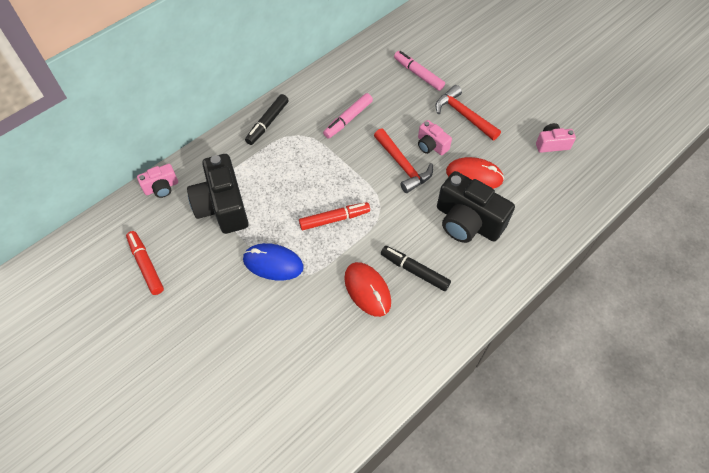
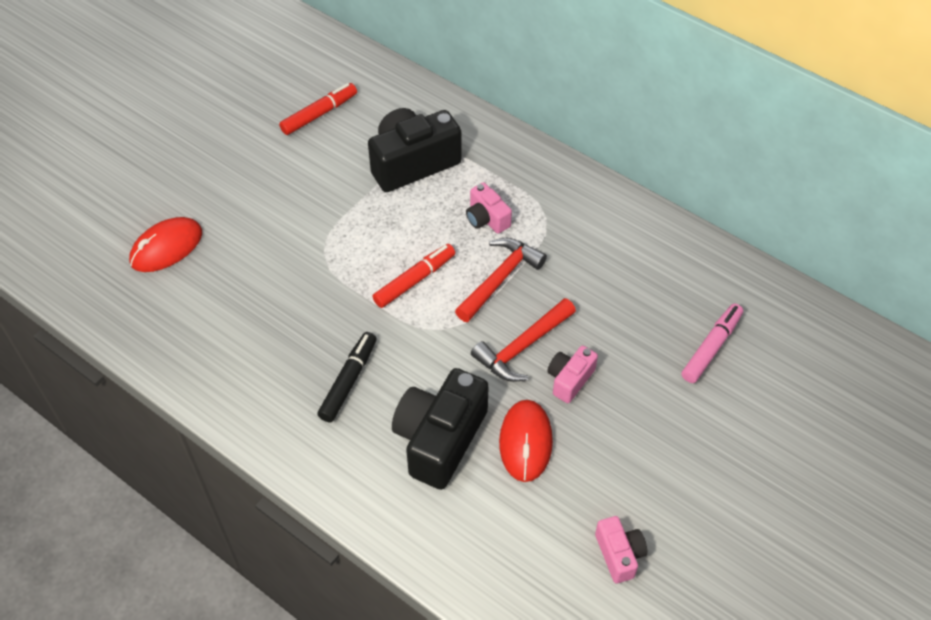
camera: 80 degrees right, 5 degrees down
pink camera [137,164,178,198] -> pink camera moved to [466,182,512,234]
blue mouse [243,243,304,281] -> none
black marker [245,94,289,145] -> none
red marker [299,202,370,230] -> red marker turned 105 degrees counterclockwise [372,244,455,308]
pink marker [323,93,373,138] -> none
red mouse [344,262,391,317] -> red mouse moved to [129,217,202,272]
red hammer [435,85,501,140] -> red hammer moved to [455,238,547,322]

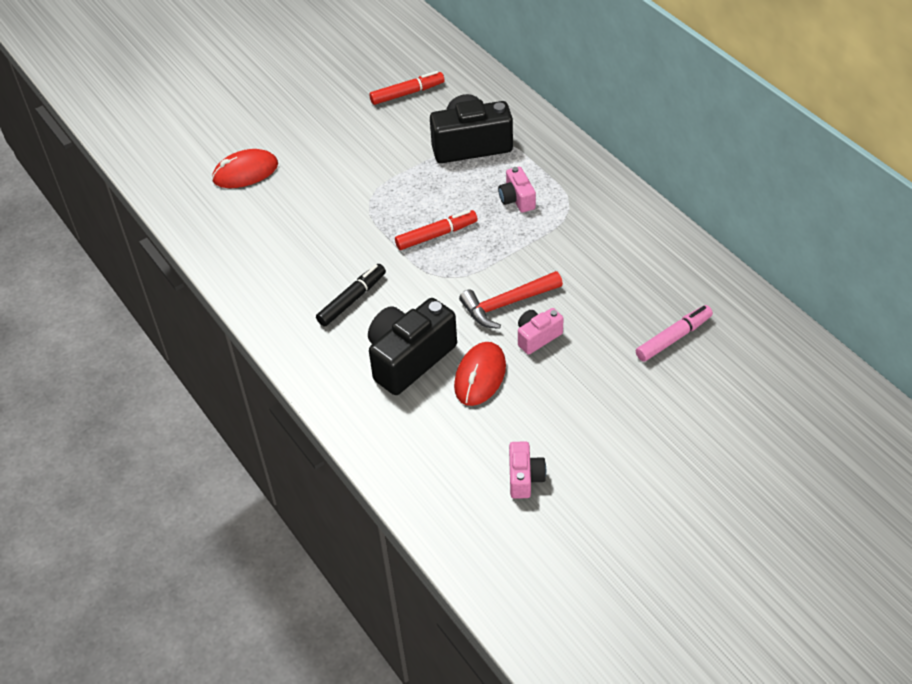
camera: 20 degrees right, 5 degrees down
red hammer [455,238,547,322] -> none

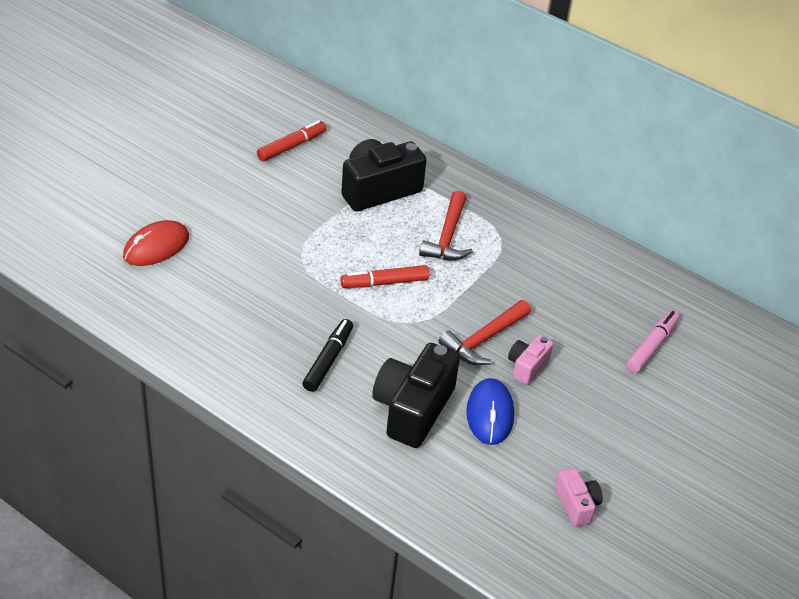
camera: 25 degrees left, 5 degrees down
red marker [395,210,477,250] -> red marker turned 150 degrees counterclockwise [340,265,429,288]
red mouse [454,342,506,406] -> blue mouse [466,378,514,445]
pink camera [498,167,536,213] -> red hammer [419,191,473,260]

